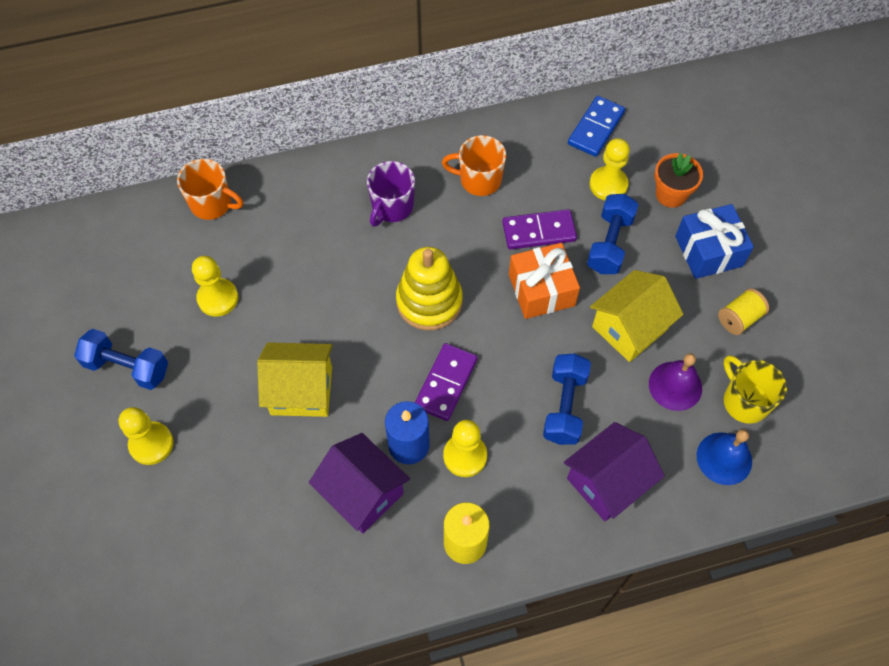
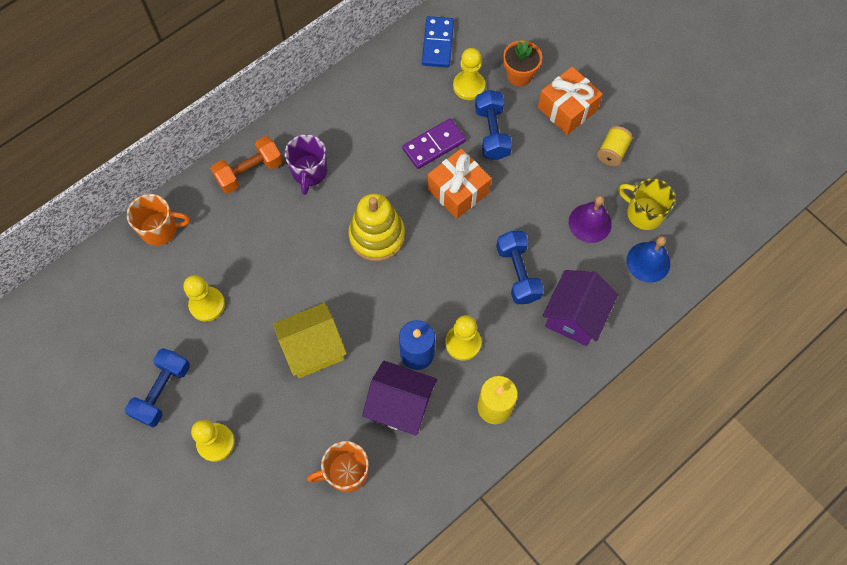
camera: 25 degrees left, 5 degrees up
blue dumbbell [74,329,168,390] -> blue dumbbell turned 60 degrees counterclockwise [125,348,190,427]
purple domino [415,343,478,421] -> none
orange mug [442,135,506,196] -> orange mug moved to [307,441,369,492]
yellow house [590,270,684,362] -> none
blue gift [675,204,754,279] -> orange gift [538,66,603,135]
none -> orange dumbbell [210,136,283,194]

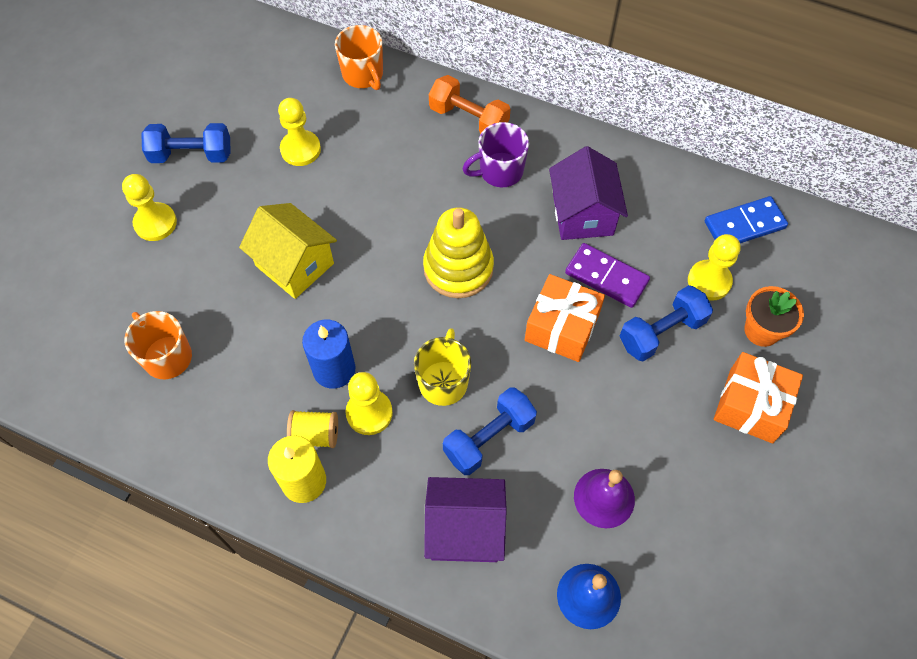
camera: 65 degrees right, 5 degrees down
purple house [362,361,437,435] -> purple house moved to [549,146,628,240]
yellow spool [597,126,633,166] -> yellow spool moved to [287,410,338,448]
yellow mug [618,178,676,230] -> yellow mug moved to [414,328,471,406]

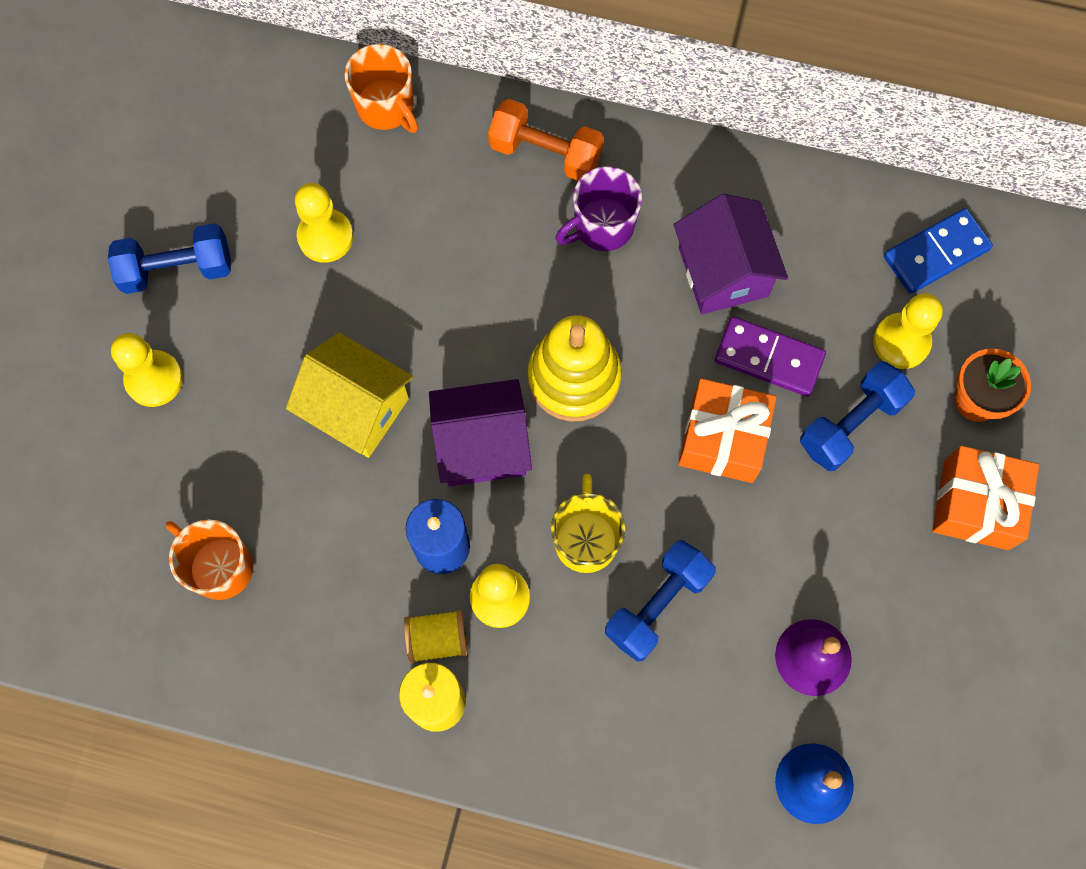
camera: 10 degrees left, 10 degrees up
purple house [424,477,507,562] -> purple house moved to [429,379,532,486]

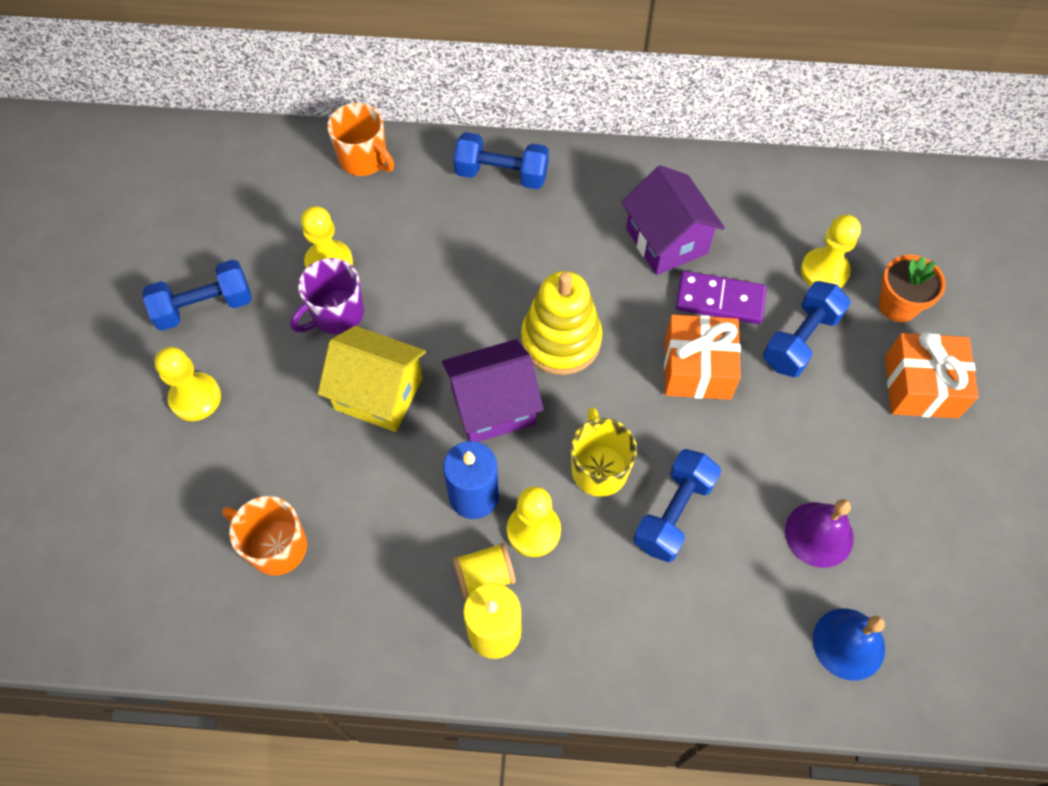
camera: 10 degrees left, 10 degrees down
orange dumbbell [488,99,604,181] -> blue dumbbell [453,132,549,189]
purple mug [556,166,642,251] -> purple mug moved to [290,258,364,334]
blue domino [884,208,993,294] -> none

